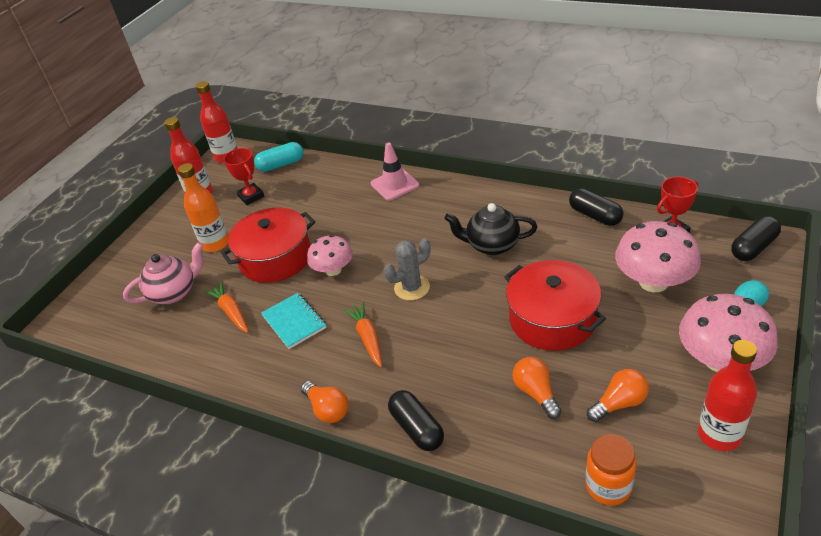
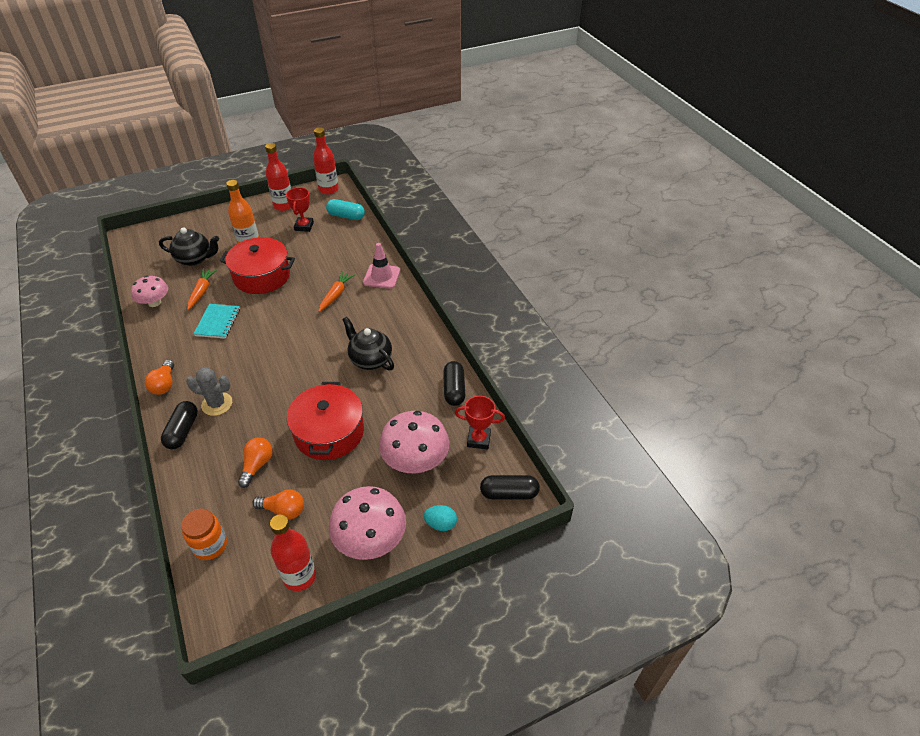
camera: 35 degrees right, 5 degrees up
pink teapot [123,242,204,304] -> black teapot [159,227,219,266]
pink mushroom [307,235,353,276] -> pink mushroom moved to [131,276,168,307]
orange carrot [344,302,382,368] -> orange carrot moved to [319,271,355,312]
grey cactus [383,238,431,300] -> grey cactus moved to [186,367,232,416]

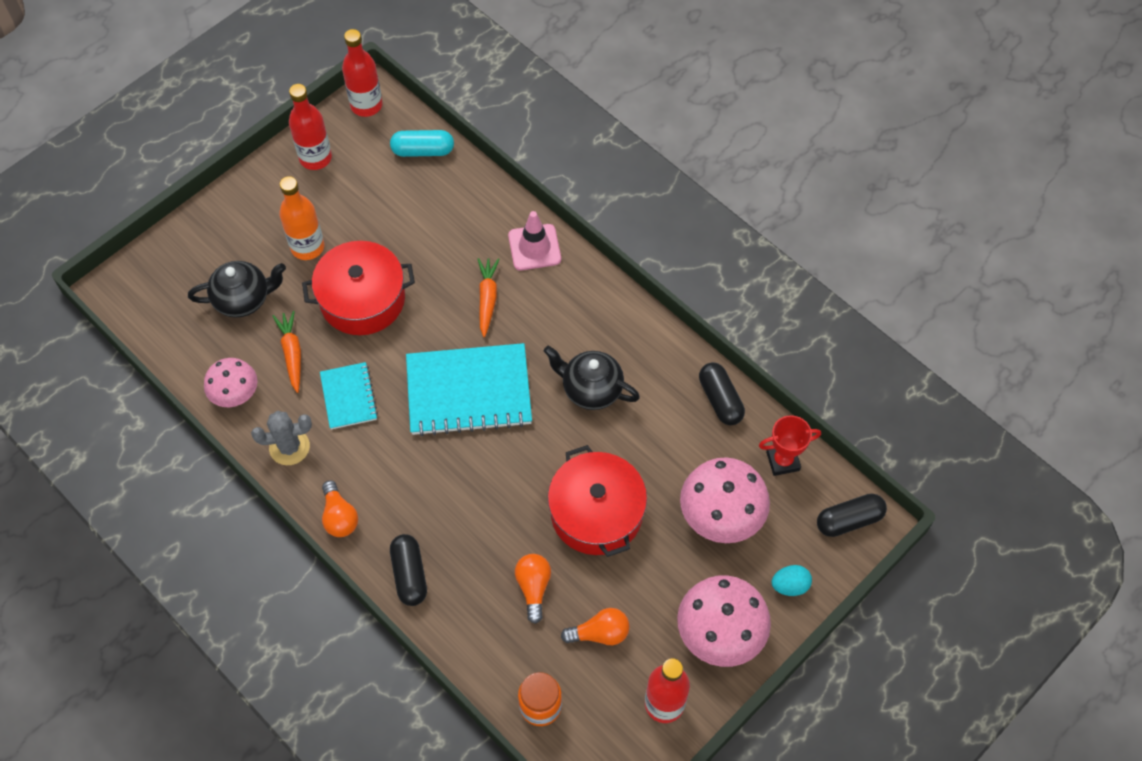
camera: 20 degrees left, 15 degrees up
grey cactus [186,367,232,416] -> grey cactus moved to [251,411,312,465]
red trophy [286,187,314,232] -> none
none -> turquoise notebook [406,343,532,436]

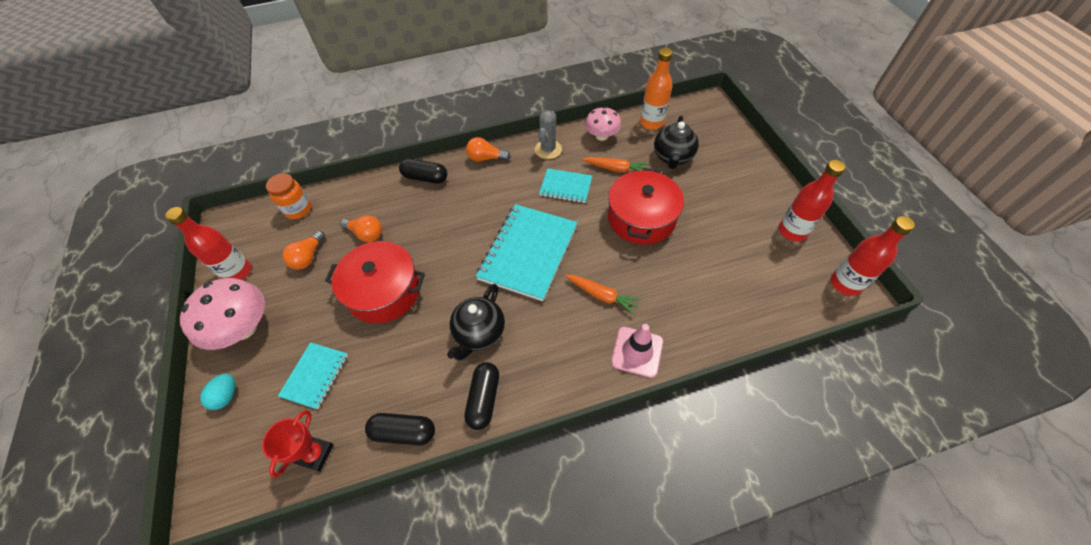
camera: 120 degrees right, 5 degrees down
orange bottle [279,176,324,260] -> orange bottle moved to [640,48,673,130]
turquoise capsule [390,130,454,157] -> none
black teapot [544,346,640,410] -> black teapot turned 150 degrees clockwise [447,284,505,360]
pink mushroom [680,457,770,543] -> turquoise notebook [278,342,348,409]
black capsule [817,494,887,537] -> black capsule moved to [464,362,499,430]

